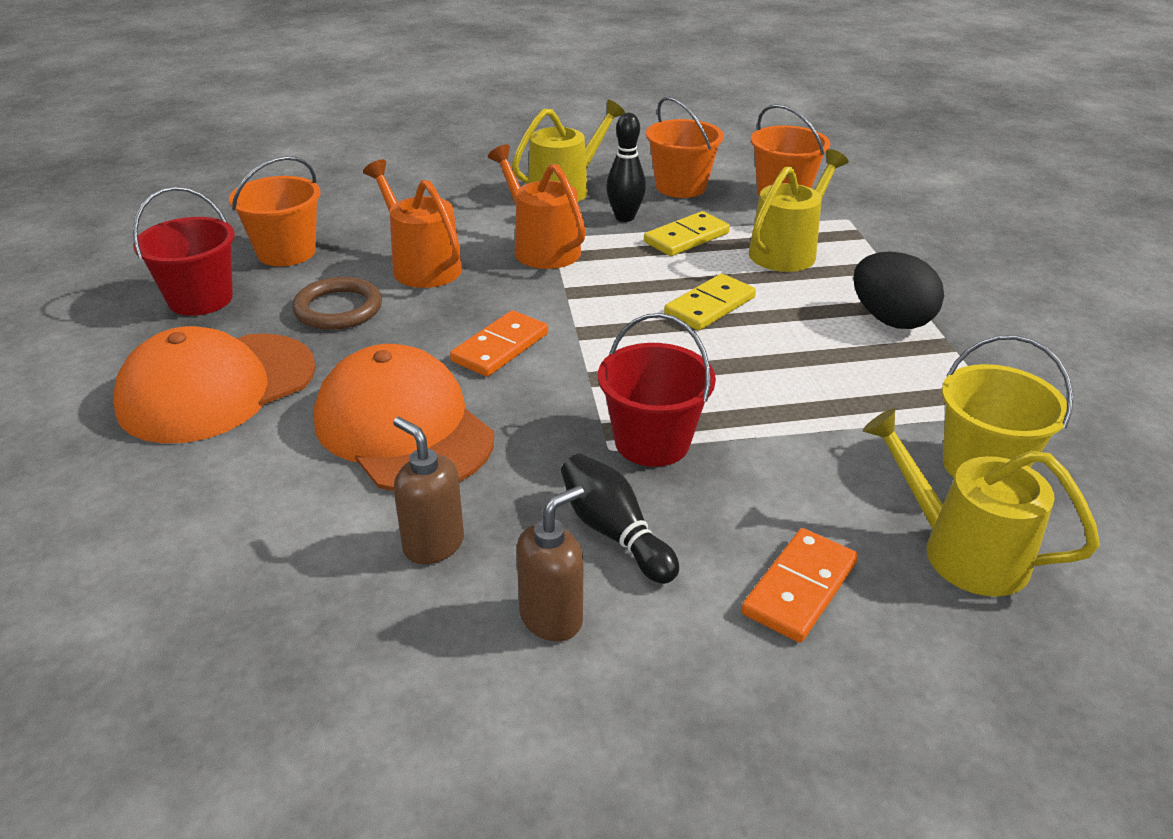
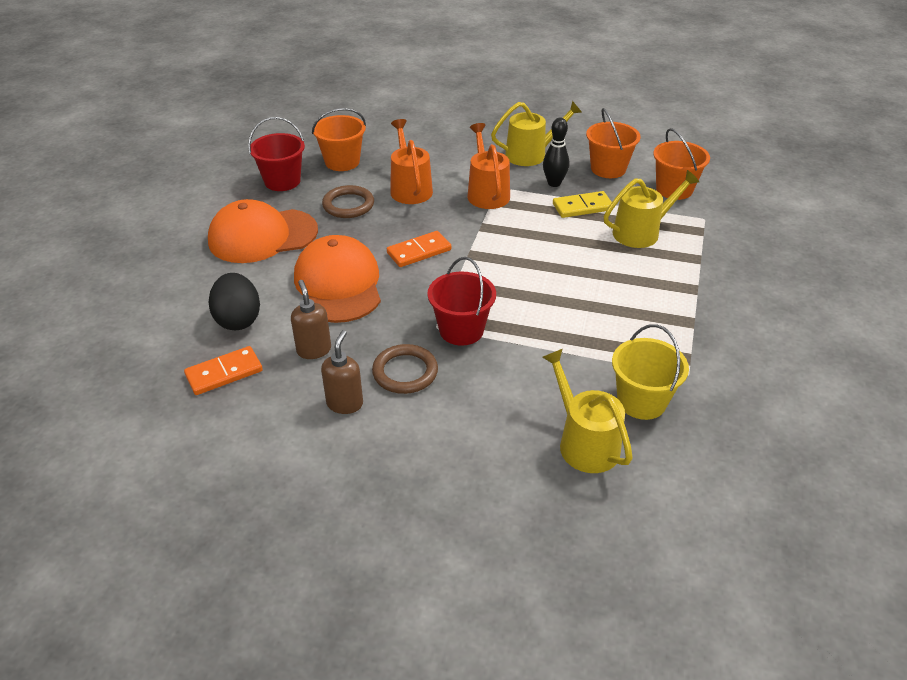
camera: 25 degrees right, 5 degrees up
brown soap dispenser [516,485,584,641] -> brown soap dispenser turned 60 degrees counterclockwise [321,330,363,414]
black bowling pin [561,454,679,584] -> brown ring [372,344,438,394]
yellow domino [664,274,756,331] -> none
orange domino [741,528,858,643] -> orange domino moved to [184,346,263,395]
black egg [853,251,944,329] -> black egg moved to [209,273,260,330]

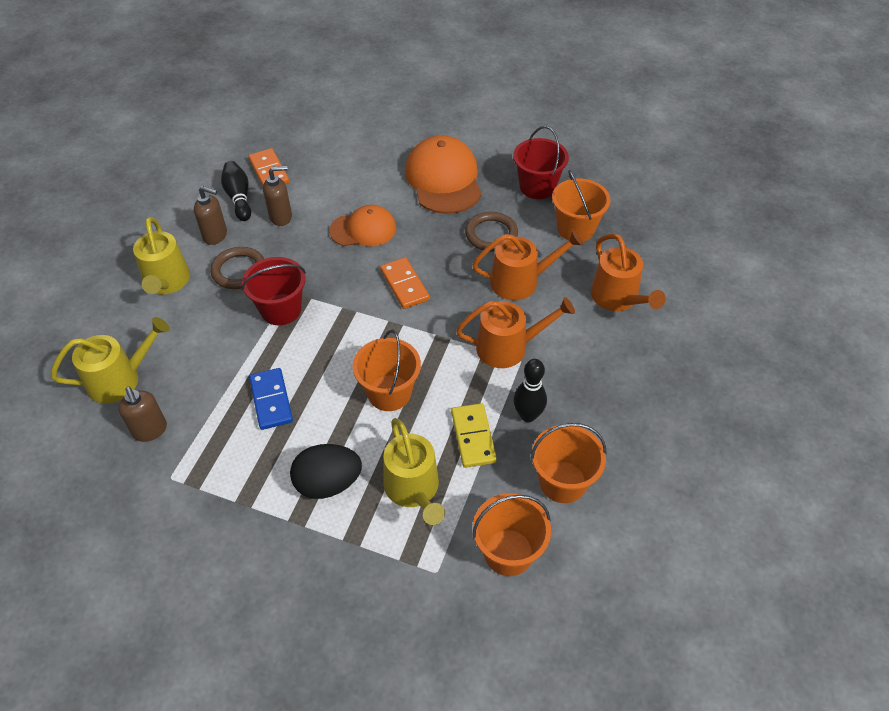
camera: 95 degrees right, 10 degrees up
black egg [209,273,260,330] -> black egg moved to [290,444,362,499]
orange cap [294,235,381,323] -> orange cap [329,205,396,246], size x0.64
yellow watering can [491,101,582,166] -> yellow watering can moved to [133,217,190,294]
yellow bucket [612,324,689,420] -> brown soap dispenser [118,387,167,442]
none -> black bowling pin [221,161,251,221]
none -> blue domino [249,368,293,430]
none -> orange bucket [353,330,421,411]
none -> orange watering can [591,234,666,311]

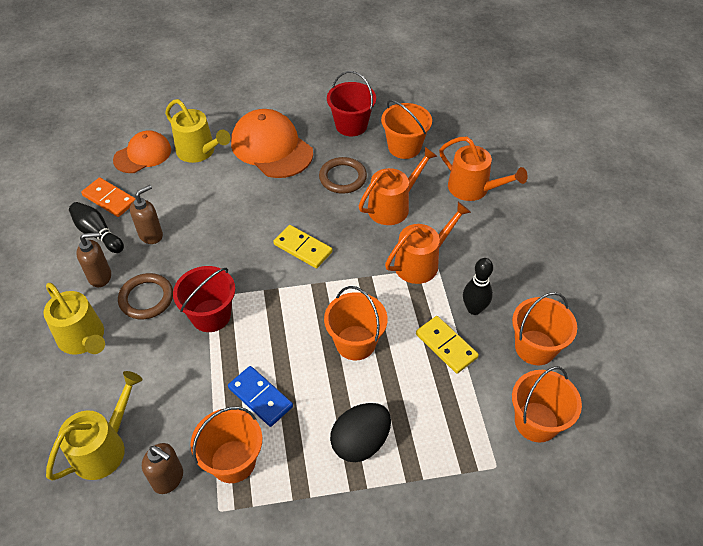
camera: 30 degrees left, 0 degrees up
orange cap [329,205,396,246] -> orange cap moved to [113,130,171,173]
orange domino [380,257,430,309] -> yellow domino [273,225,332,268]
yellow watering can [384,418,445,525] -> yellow watering can moved to [165,99,230,163]
none -> orange bucket [191,407,262,483]

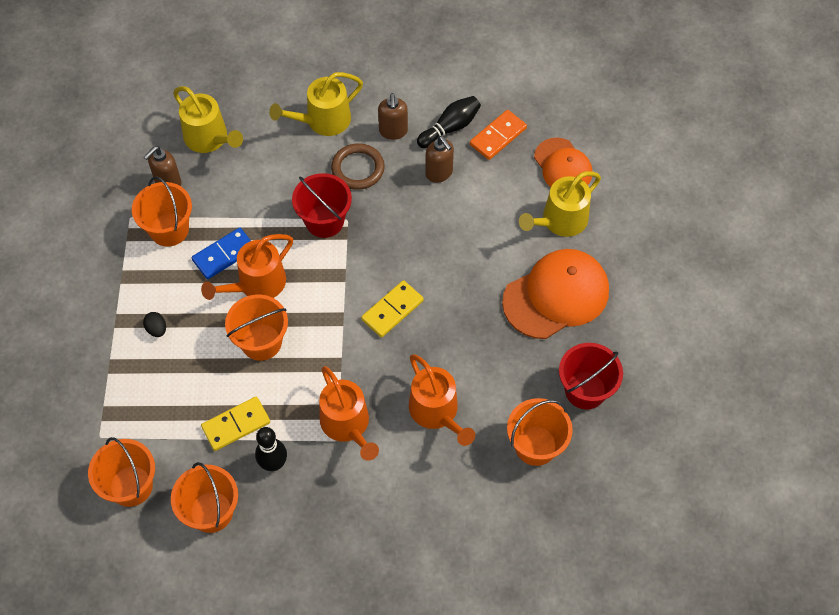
camera: 100 degrees right, 10 degrees up
brown ring [319,157,367,194] -> none
black egg [330,403,391,462] -> black egg [143,312,166,337], size x0.47
orange watering can [439,137,528,201] -> orange watering can moved to [201,234,293,300]

